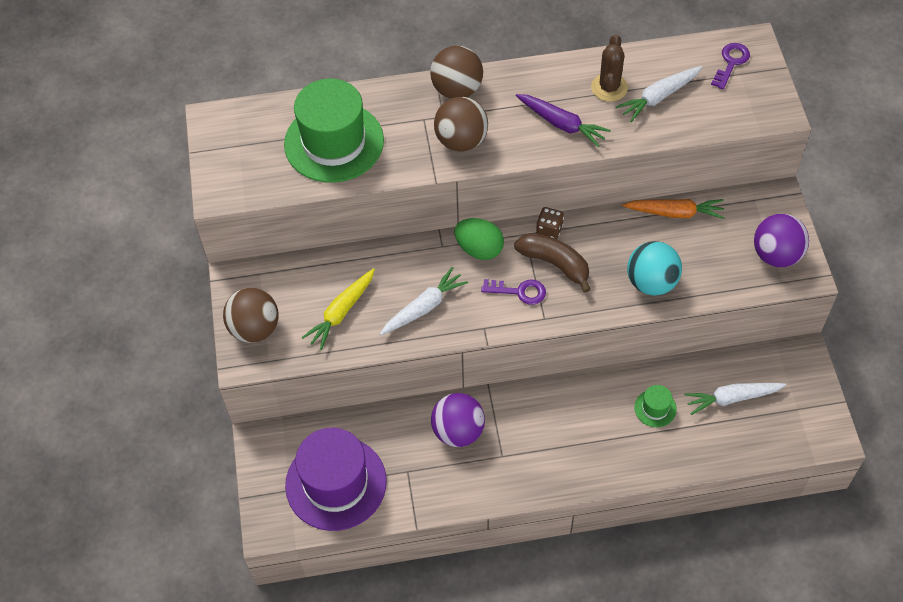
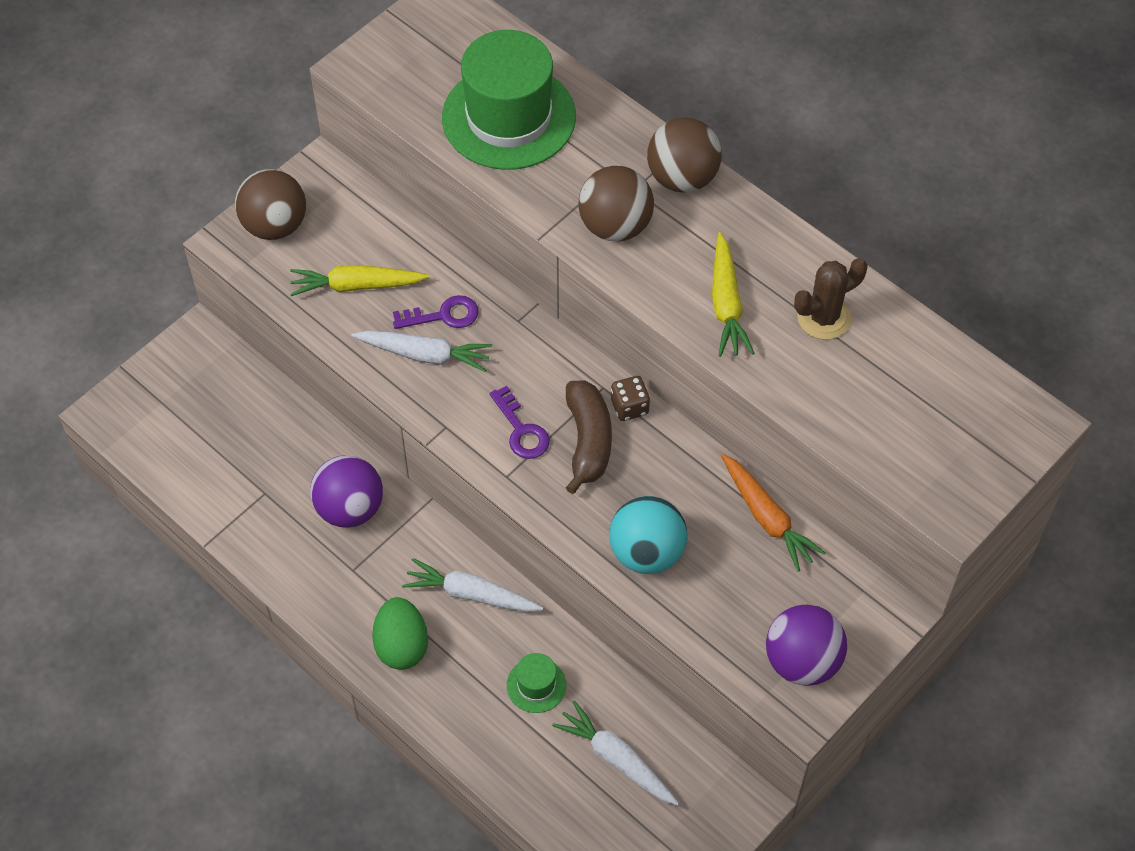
camera: 50 degrees right, 0 degrees up
purple hat [285,428,387,531] -> none
green egg [454,218,504,260] -> green egg moved to [372,597,428,670]
purple carrot [516,94,611,147] -> yellow carrot [712,232,754,357]
white carrot [616,66,702,122] -> white carrot moved to [402,558,543,612]
purple key [711,43,750,90] -> purple key moved to [393,295,479,329]

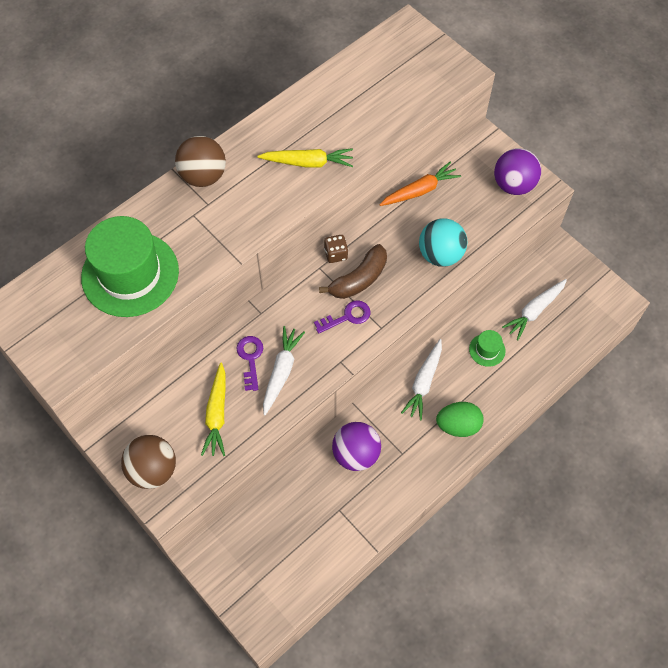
camera: 85 degrees left, 5 degrees up
brown banana [566,381,612,494] -> brown banana turned 135 degrees clockwise [319,244,387,299]
brown ball [579,166,654,242] -> none
brown cactus [794,258,868,340] -> none

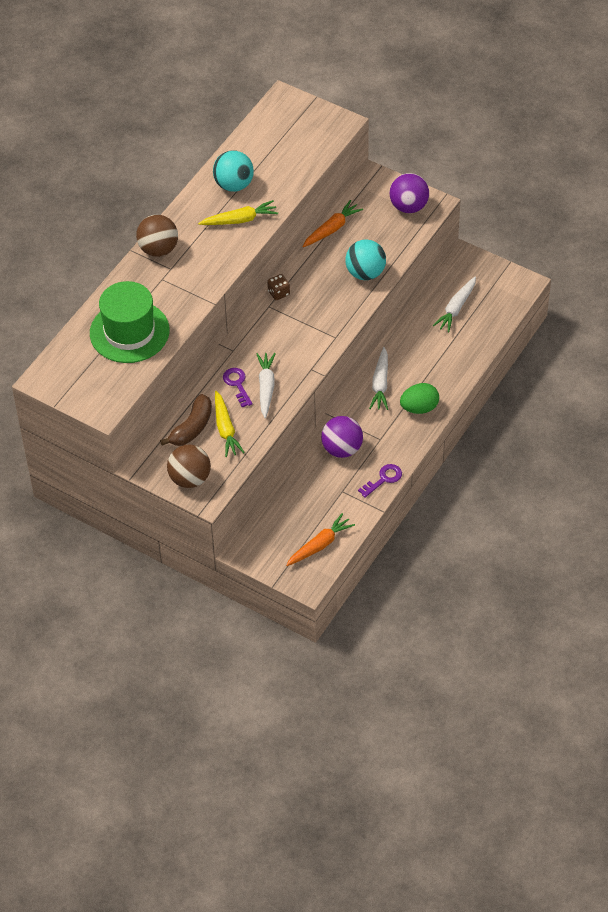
camera: 15 degrees left, 10 degrees down
purple key [314,300,370,334] -> purple key moved to [358,464,402,498]
brown banana [319,244,387,299] -> brown banana moved to [160,394,212,446]
green hat [469,330,506,367] -> none
none -> turquoise ball [213,150,254,192]
none -> orange carrot [286,513,355,566]

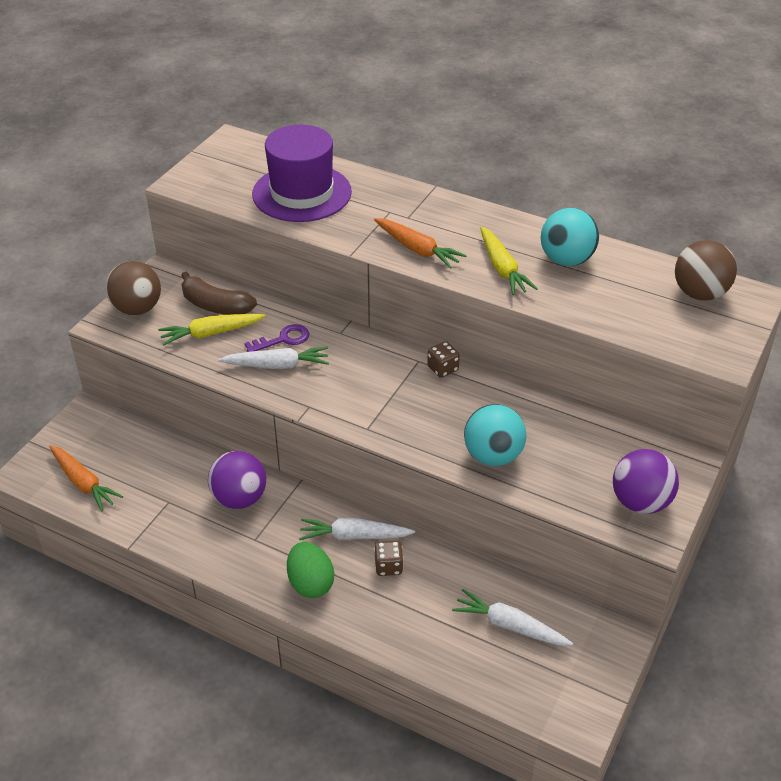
camera: 85 degrees right, 10 degrees down
green hat [90,281,170,363] -> purple hat [252,125,352,222]
brown ball [136,215,178,257] -> brown ball moved to [675,240,737,301]
orange carrot [302,200,363,247] -> orange carrot moved to [374,218,467,269]
purple key [358,464,402,498] -> none
none -> brown dice [374,541,403,576]

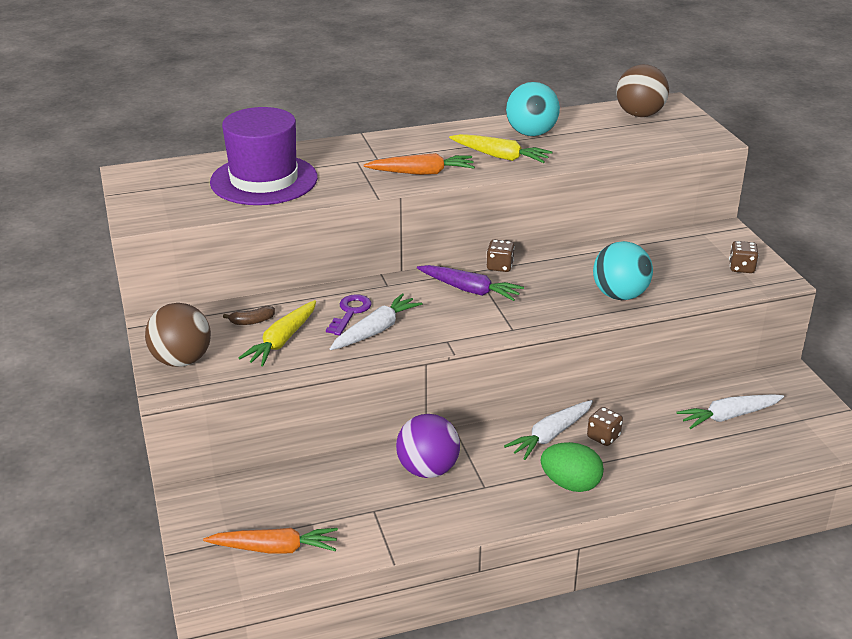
camera: 45 degrees left, 10 degrees down
brown banana [181,272,257,315] -> brown banana [223,306,275,325], size x0.50
purple ball [613,449,679,514] -> brown dice [729,241,759,273]
none -> purple carrot [417,265,524,301]

